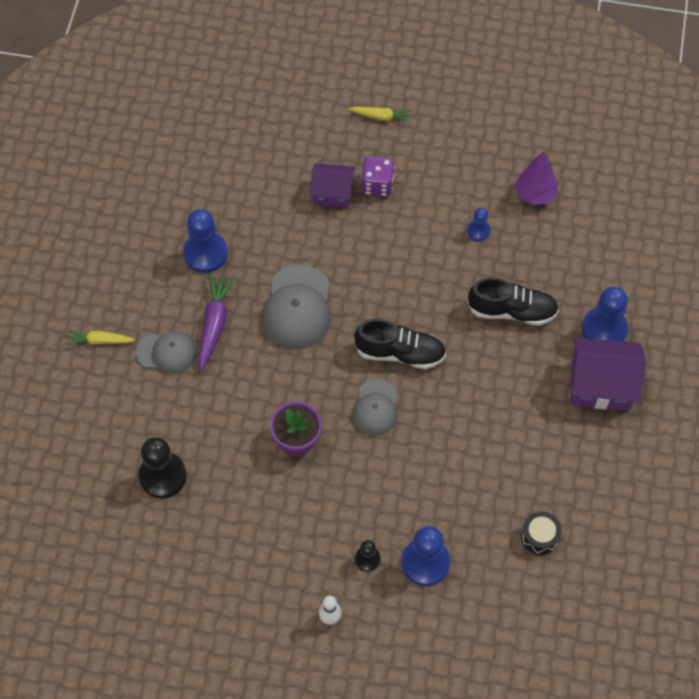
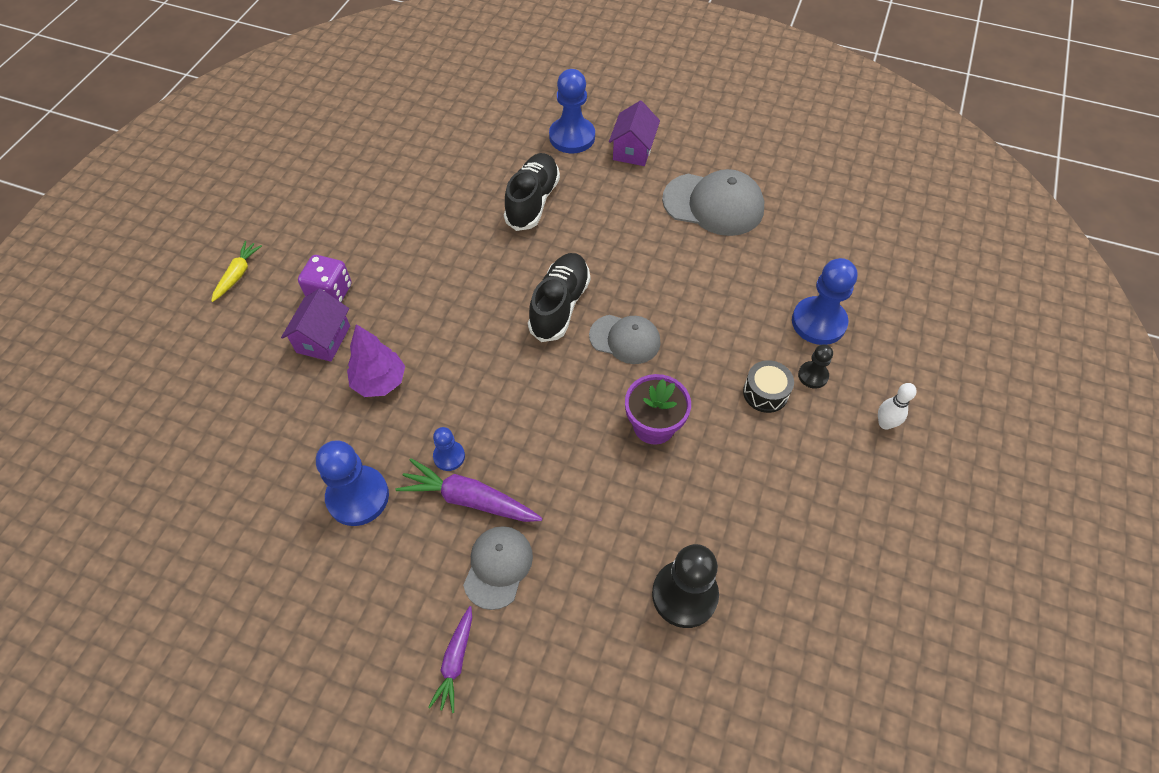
camera: 80 degrees left, 5 degrees down
yellow carrot [66,330,135,345] -> purple carrot [428,606,472,713]
grey cap [262,265,331,349] -> grey cap moved to [662,169,764,236]
blue pawn [467,208,490,241] -> blue pawn moved to [433,427,465,471]
purple tree [515,152,558,205] -> purple tree moved to [347,324,405,397]
black drum [521,511,562,555] -> black drum moved to [743,360,794,413]
purple house [571,337,646,410] -> purple house [609,101,660,166], size x0.64

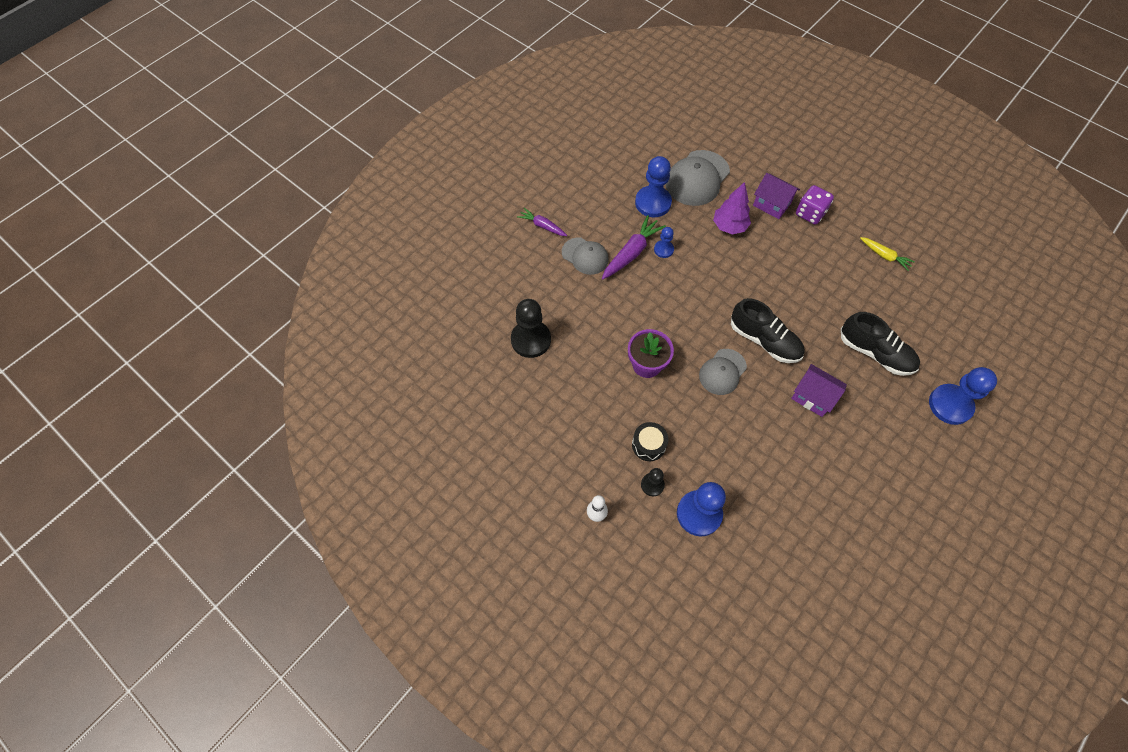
camera: 110 degrees right, 5 degrees up
yellow carrot [211,241,262,302] -> yellow carrot moved to [860,237,915,271]
purple house [609,101,660,166] -> purple house moved to [791,364,847,417]
grey cap [662,169,764,236] -> grey cap moved to [666,150,730,206]

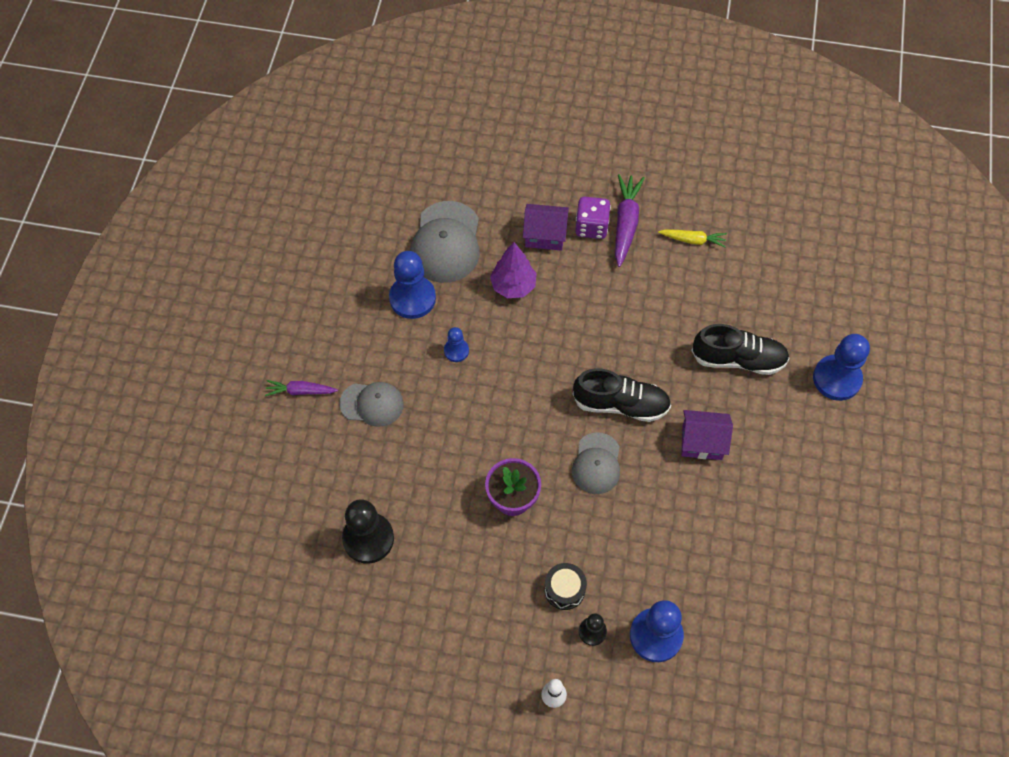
camera: 30 degrees left, 0 degrees up
purple carrot [602,215,666,279] -> purple carrot moved to [615,174,645,267]

